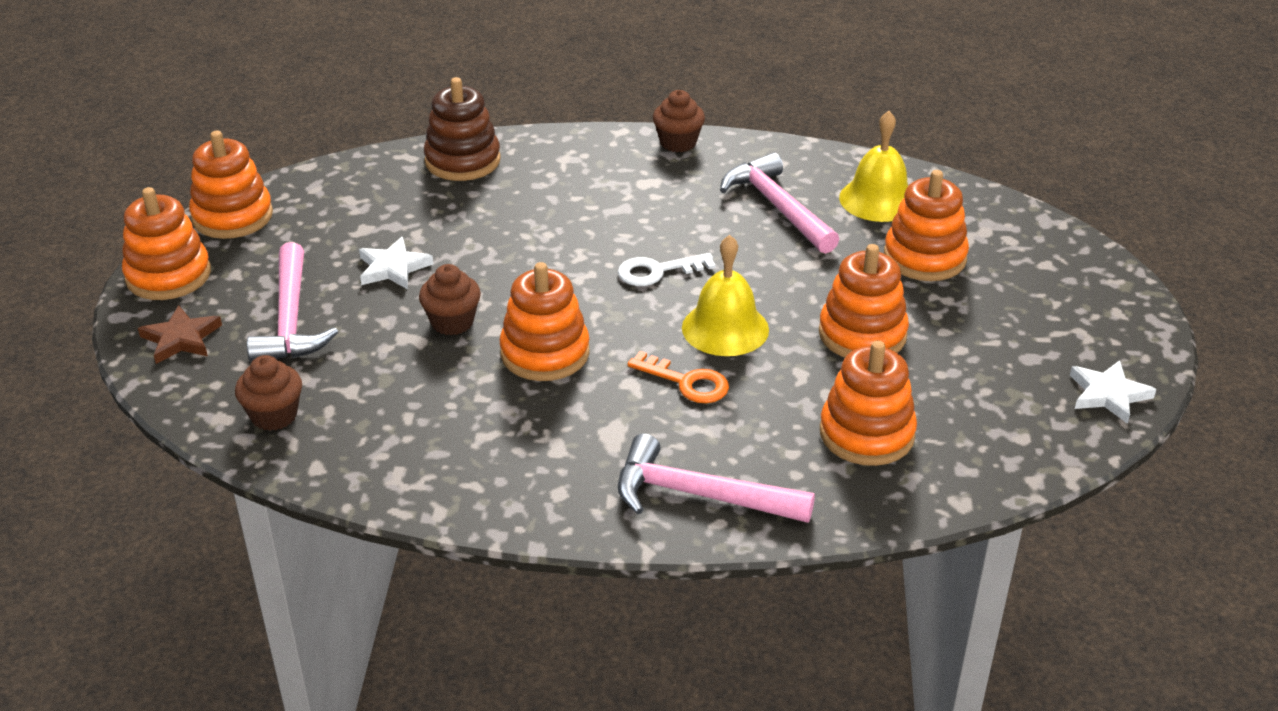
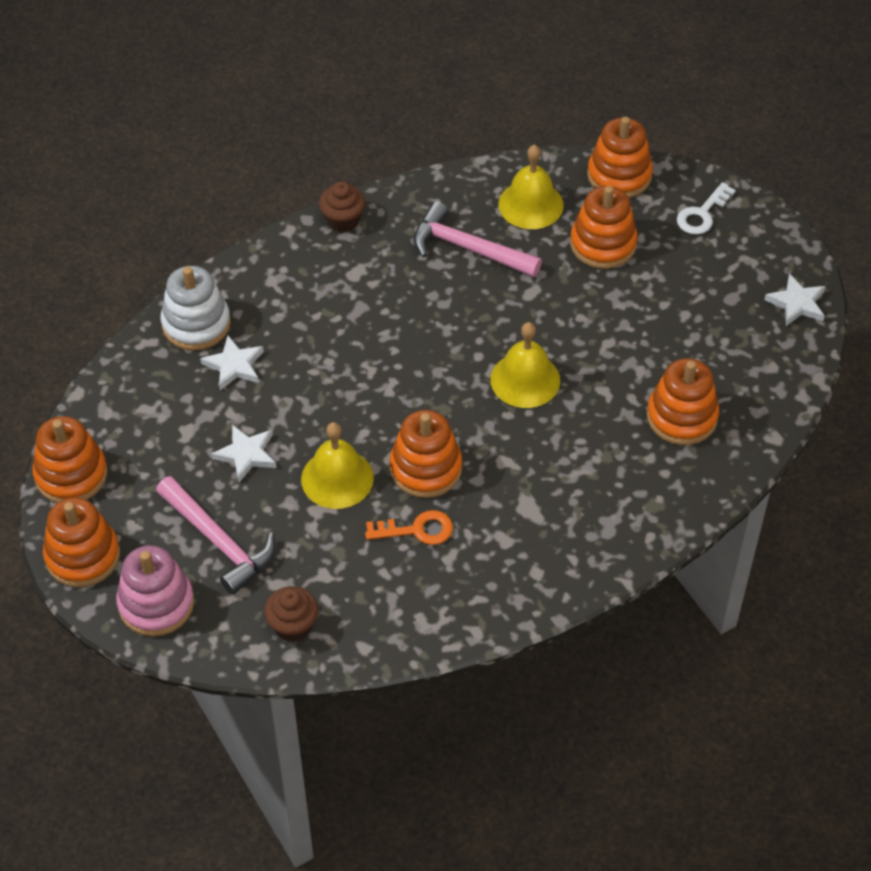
camera: 35 degrees left, 15 degrees up
brown star [138,305,222,364] -> pink stacking toy [116,545,194,636]
brown cupcake [419,264,481,335] -> yellow bell [301,422,374,509]
brown stacking toy [424,77,501,181] -> white stacking toy [160,266,230,351]
white key [618,253,715,286] -> white key moved to [677,182,736,235]
pink hammer [618,434,815,523] -> none
orange key [627,351,729,403] -> orange key moved to [365,510,453,545]
orange stacking toy [819,244,909,357] -> orange stacking toy moved to [587,117,653,198]
none -> white star [200,335,264,390]

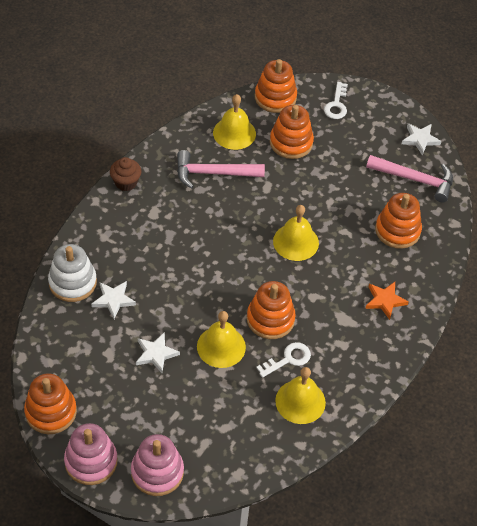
camera: 30 degrees left, 0 degrees up
orange stacking toy [43,497,120,587] -> pink stacking toy [64,423,118,485]
pink hammer [156,476,275,595] -> pink hammer moved to [366,155,453,202]
brown cupcake [264,586,318,642] -> none
orange key [365,510,453,545] -> white key [256,342,311,378]
none -> yellow bell [275,367,326,424]
none -> orange star [365,282,409,320]

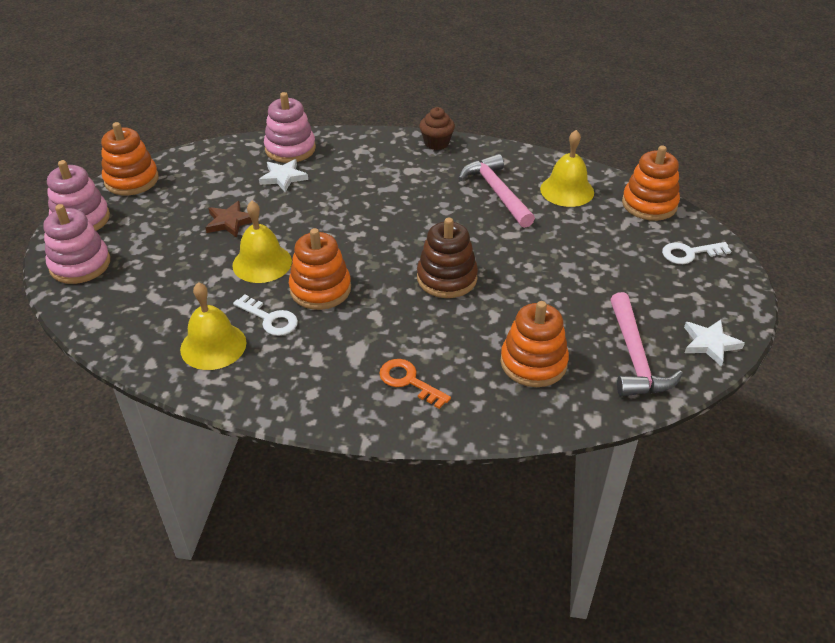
camera: 70 degrees right, 10 degrees down
white stacking toy [48,244,97,302] -> pink stacking toy [264,92,316,163]
white star [136,332,180,373] -> brown star [205,201,252,238]
orange stacking toy [270,105,314,159] -> none
yellow bell [273,205,319,261] -> brown stacking toy [417,218,478,298]
orange star [365,282,409,320] -> orange key [379,359,451,409]

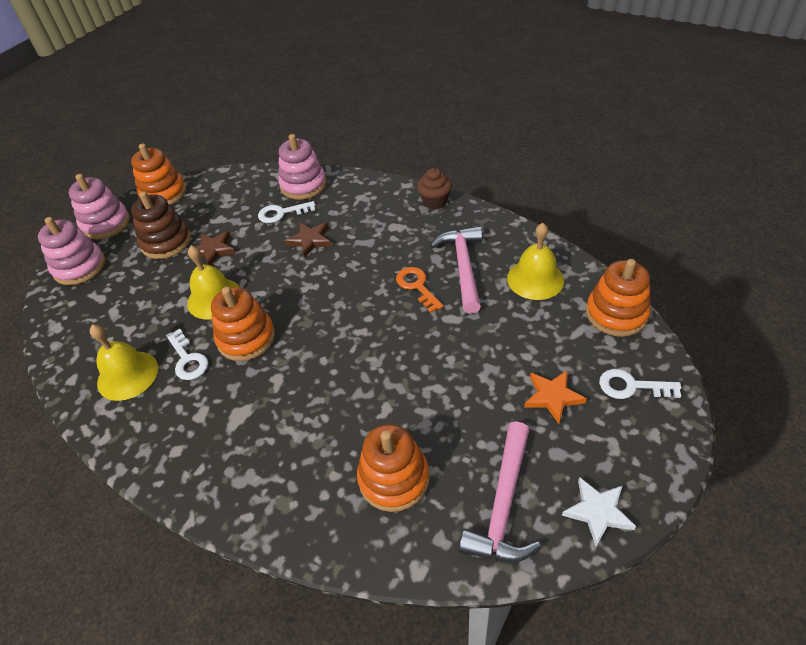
camera: 25 degrees right, 5 degrees up
white star [259,159,308,192] -> white key [258,201,315,223]
orange key [379,359,451,409] -> orange key moved to [396,267,444,313]
brown stacking toy [417,218,478,298] -> brown stacking toy moved to [131,191,191,259]
none -> brown star [284,222,332,257]
none -> orange star [524,371,587,424]

